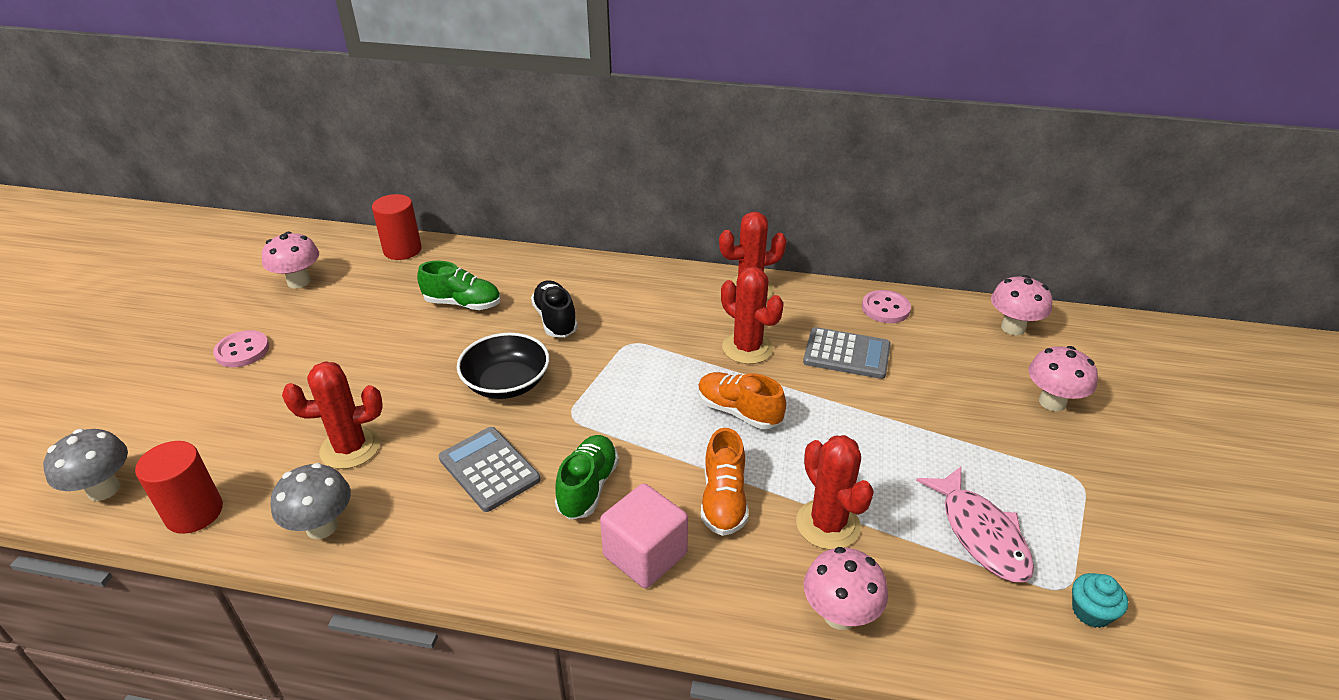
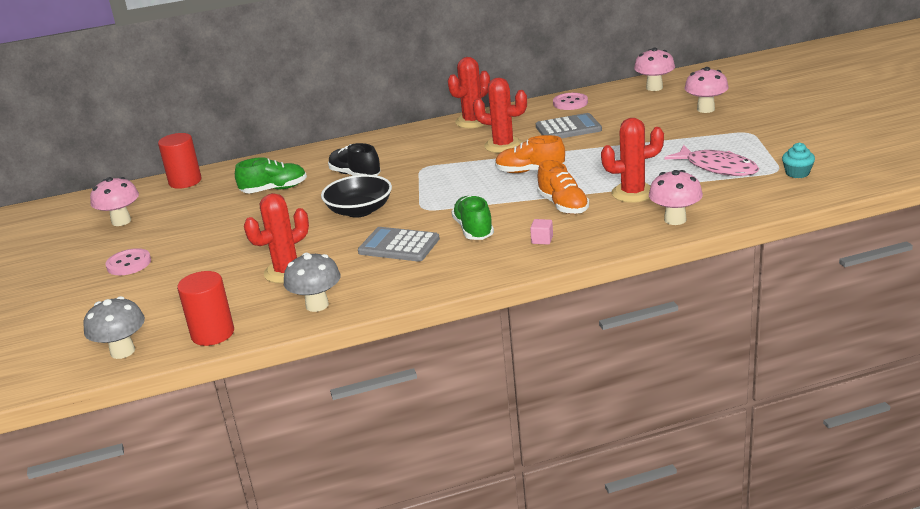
camera: 25 degrees left, 10 degrees down
pink cube [600,483,688,588] -> pink cube [530,219,553,245], size x0.44
red cactus [796,435,874,550] -> red cactus turned 45 degrees counterclockwise [601,118,664,203]

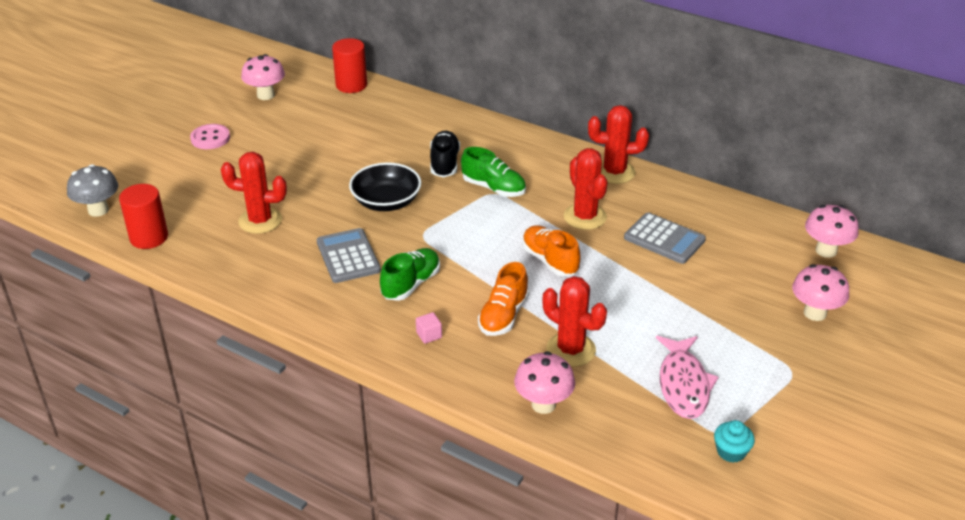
camera: 45 degrees right, 10 degrees up
green shoe [235,157,307,193] -> green shoe moved to [461,147,526,197]
grey mushroom [284,253,341,312] -> none
pink button [553,93,588,110] -> none

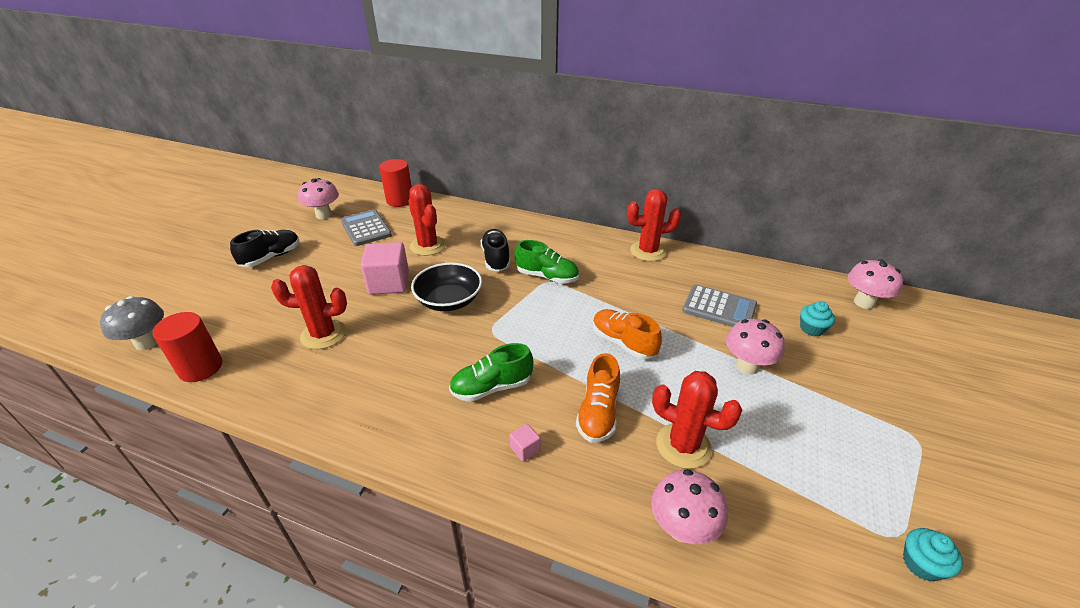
camera: 10 degrees left, 0 degrees up
pink button [190,124,230,149] -> black shoe [230,230,300,267]
grey calculator [317,228,381,283] -> grey calculator moved to [340,210,392,246]
green shoe [380,248,440,301] -> green shoe turned 135 degrees counterclockwise [449,343,533,402]
red cactus [564,148,607,230] -> red cactus moved to [409,184,446,256]
pink fish [656,336,719,419] -> none
pink mushroom [792,264,849,321] -> pink mushroom moved to [726,319,785,374]
none -> pink cube [361,242,409,295]
none -> turquoise cupcake [800,301,835,336]

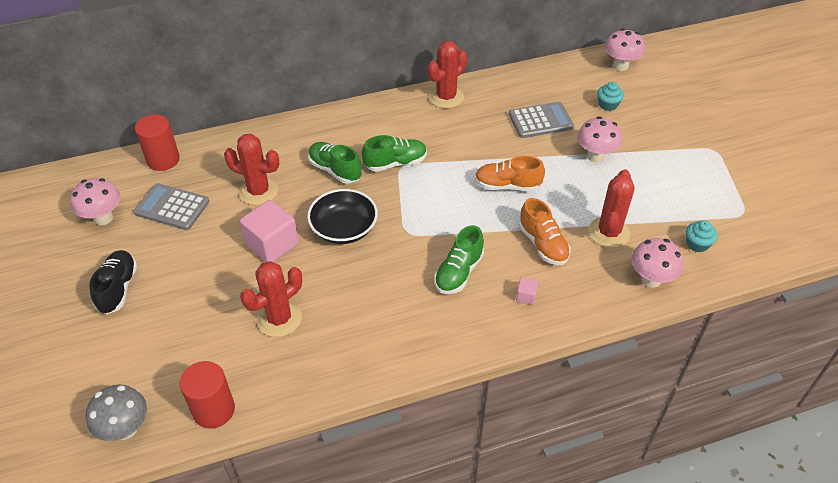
camera: 40 degrees left, 10 degrees up
black shoe [481,229,510,272] -> green shoe [308,142,362,183]
red cactus [652,371,742,469] -> red cactus turned 60 degrees counterclockwise [588,169,635,248]
turquoise cupcake [903,528,963,581] -> turquoise cupcake moved to [686,220,718,252]

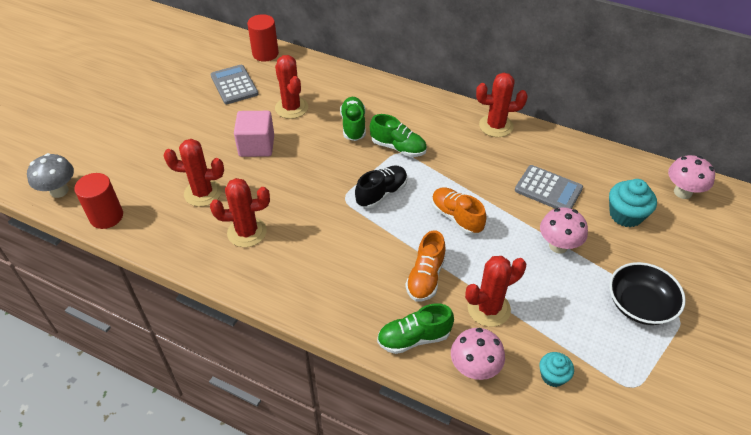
camera: 45 degrees right, 0 degrees up
pink mushroom [70,178,120,225] -> none
black shoe [89,250,137,314] -> black shoe moved to [355,166,407,209]
black bowl [307,189,378,244] -> black bowl moved to [609,262,686,325]
green shoe [434,225,484,294] -> green shoe moved to [377,303,454,354]
pink cube [516,278,538,305] -> none
turquoise cupcake [597,82,624,111] -> turquoise cupcake [609,179,657,227], size x1.62
none -> red cactus [210,178,270,247]

